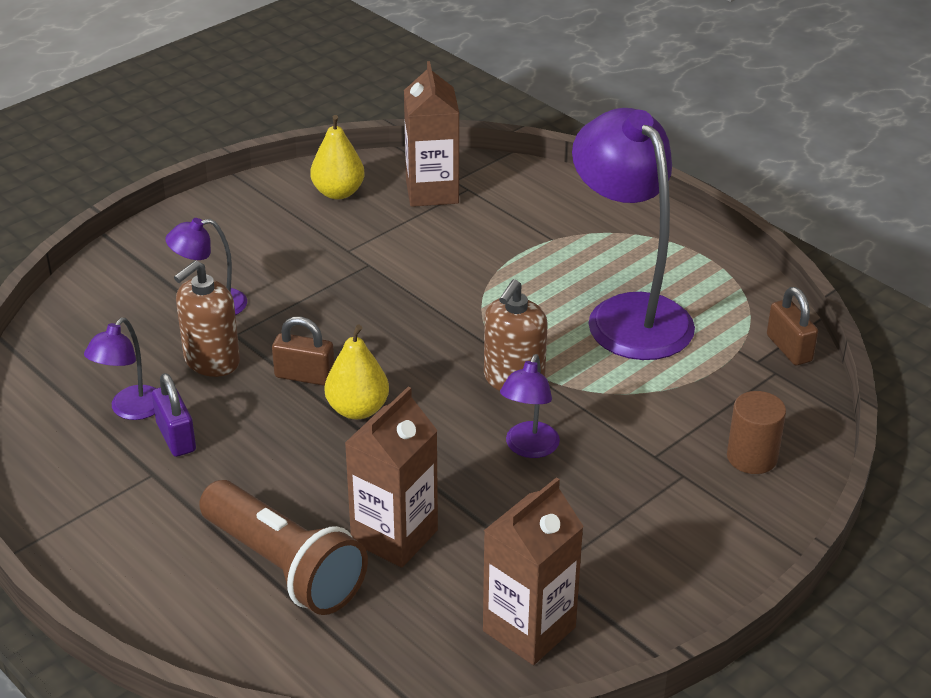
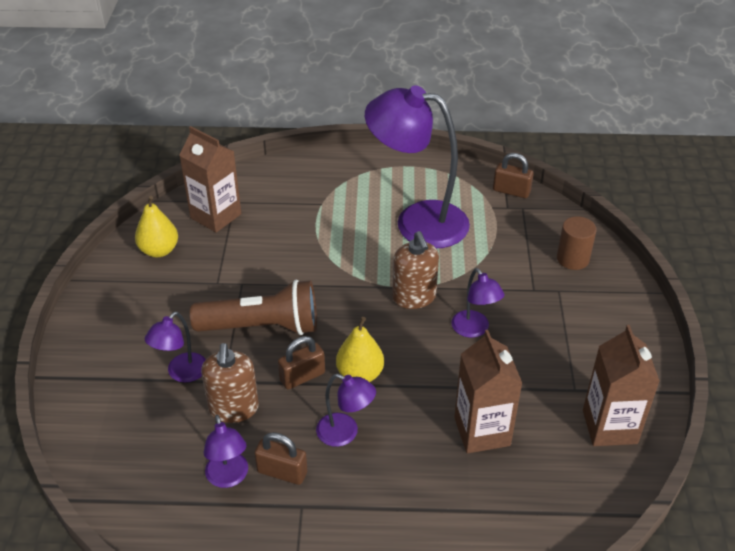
camera: 45 degrees left, 5 degrees up
purple padlock [152,373,196,457] -> brown padlock [254,432,307,485]
brown flashlight [199,480,368,615] -> brown flashlight moved to [190,280,317,335]
none -> purple lamp [316,374,376,447]

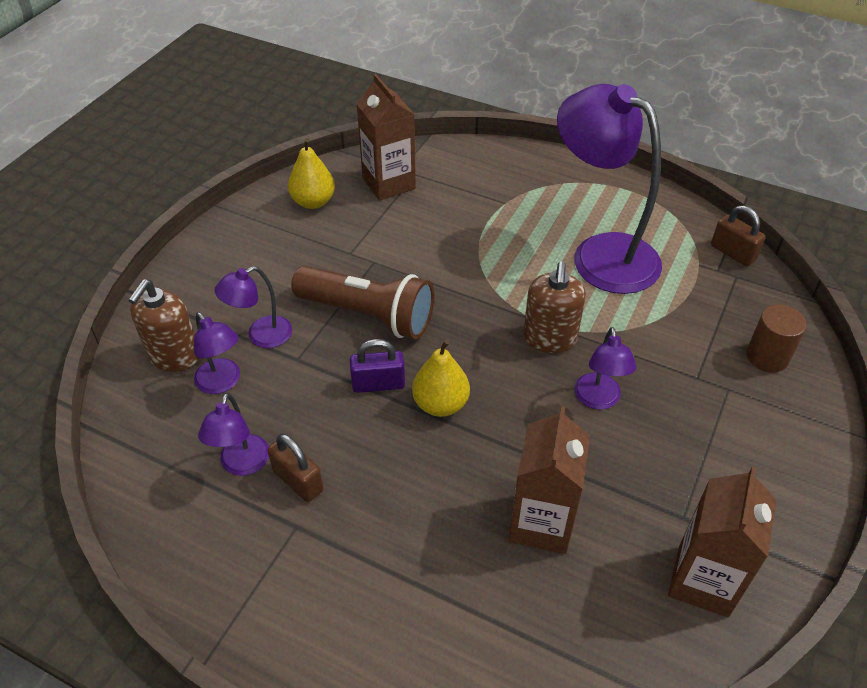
camera: 25 degrees right, 5 degrees up
brown soap dispenser [201,343,259,423] -> brown soap dispenser moved to [128,279,199,372]
brown padlock [278,336,325,390] -> purple padlock [350,339,405,393]
purple lamp [316,374,376,447] -> purple lamp moved to [194,312,240,394]

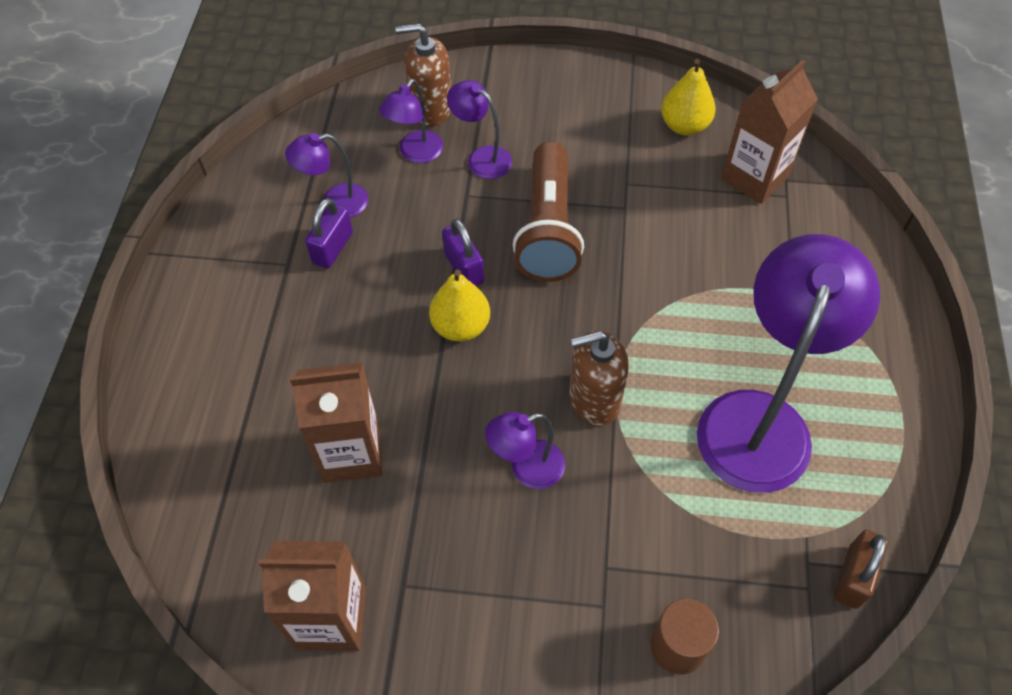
camera: 70 degrees right, 10 degrees up
brown padlock [267,433,323,502] -> purple padlock [305,198,353,268]

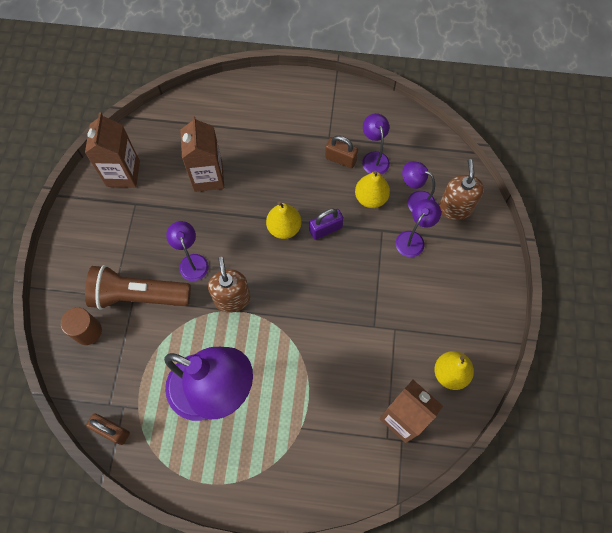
camera: 90 degrees right, 10 degrees up
purple padlock [305,198,353,268] -> brown padlock [325,136,358,168]
brown flashlight [513,141,584,282] -> brown flashlight moved to [85,265,191,310]
none -> yellow pear [355,171,390,208]

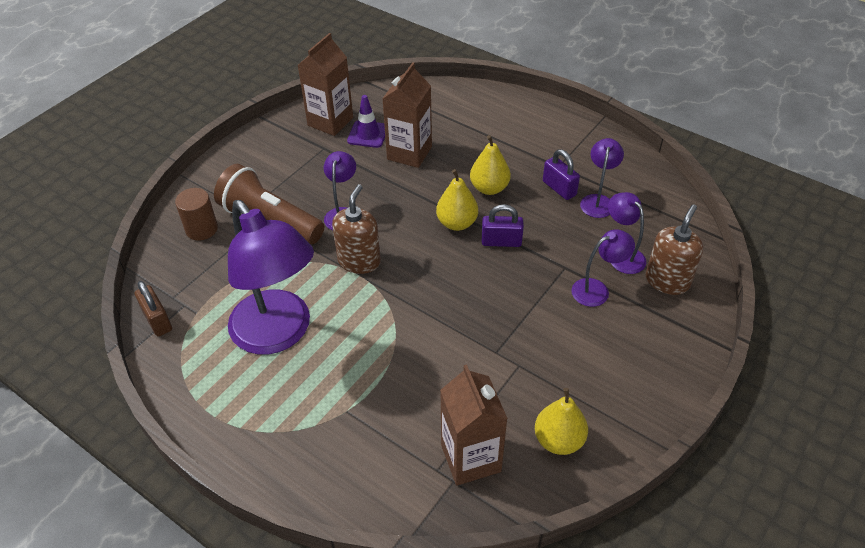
camera: 30 degrees right, 20 degrees down
brown padlock [325,136,358,168] -> purple padlock [543,149,580,200]
yellow pear [355,171,390,208] -> yellow pear moved to [470,135,511,195]
none -> purple traffic cone [347,95,385,148]

